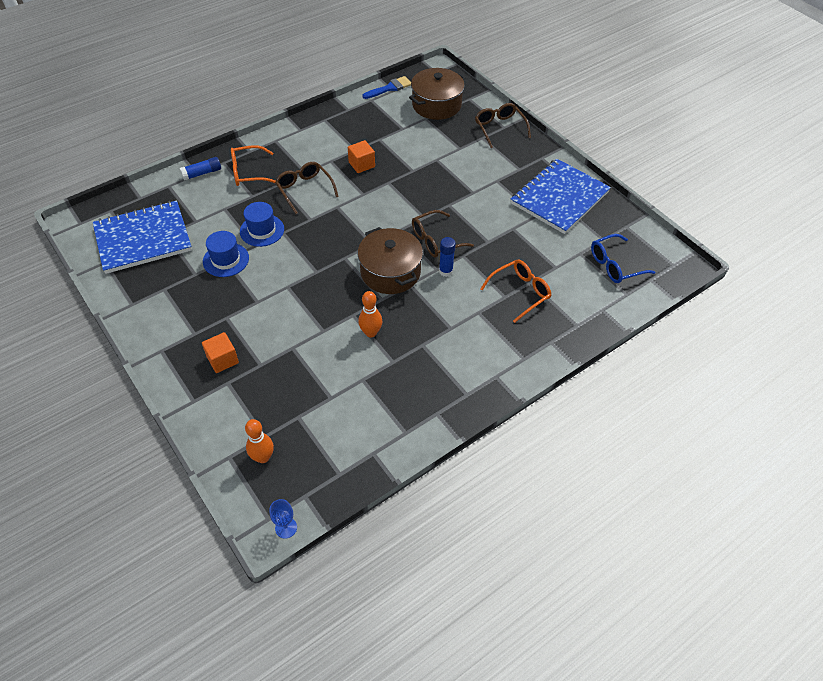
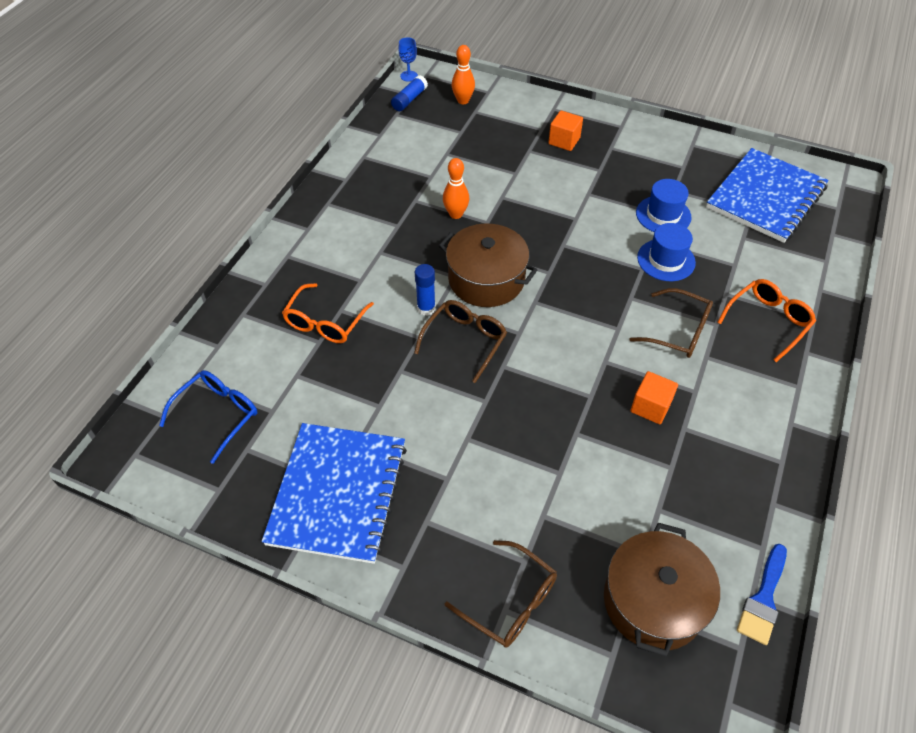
camera: 150 degrees right, 0 degrees up
blue glue stick [180,157,221,181] -> blue glue stick moved to [391,75,428,111]

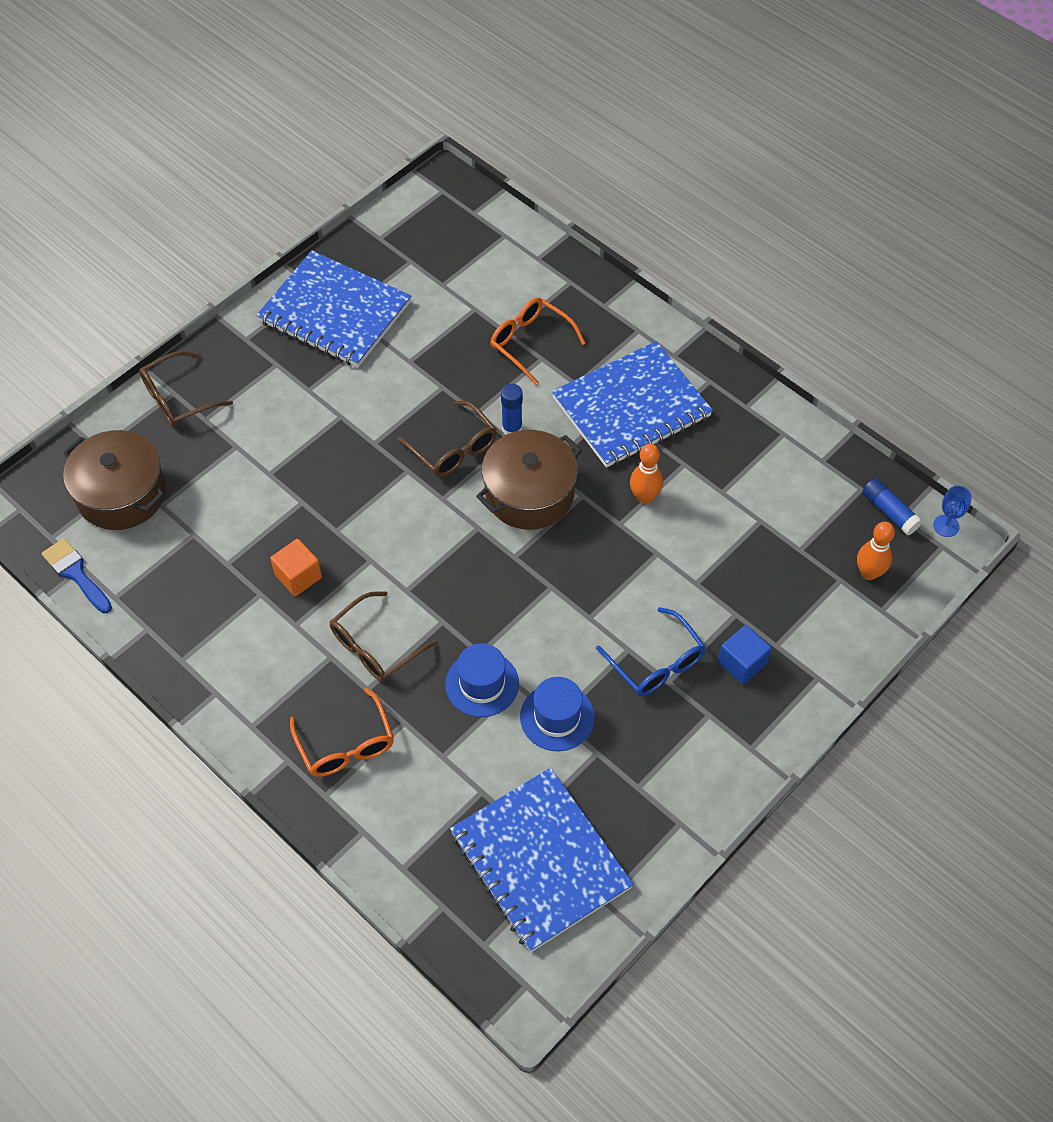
camera: 110 degrees right, 5 degrees up
blue glasses [159,370,257,464] -> blue glasses moved to [596,607,706,696]
orange cube [548,110,583,151] -> blue cube [718,625,772,684]
none -> blue notebook [552,341,713,468]

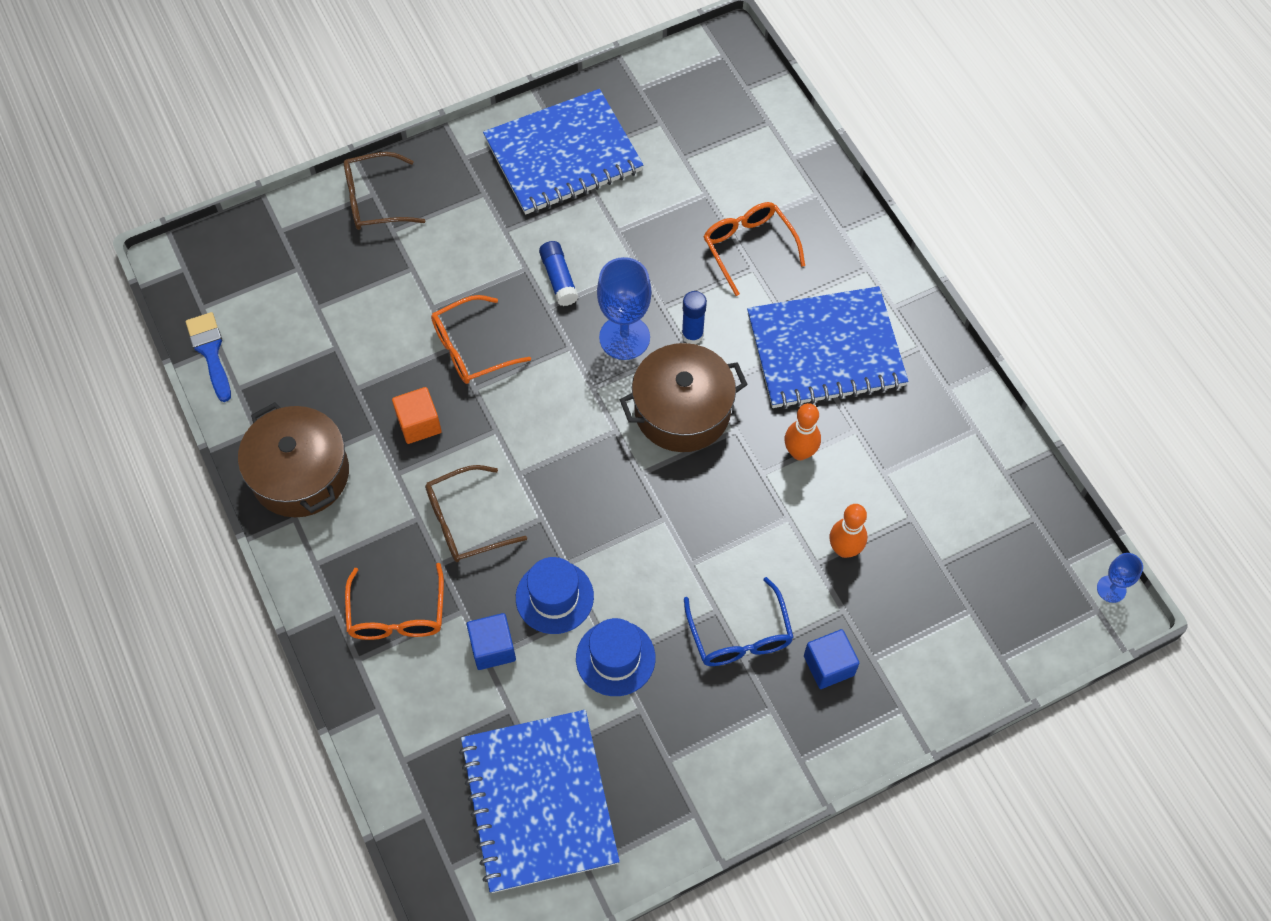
camera: 20 degrees right, 5 degrees up
brown pot [63,430,166,530] -> brown pot moved to [238,402,349,517]
blue notebook [256,251,412,367] -> blue notebook turned 75 degrees counterclockwise [483,89,643,215]
brown glasses [398,401,497,477] -> blue goblet [597,257,652,360]
orange bowling pin [857,522,895,580] -> orange bowling pin moved to [830,504,867,558]
blue glue stick [862,478,923,536] -> blue glue stick moved to [539,241,579,306]
none -> orange glasses [431,295,531,384]
none -> blue cube [467,613,516,670]

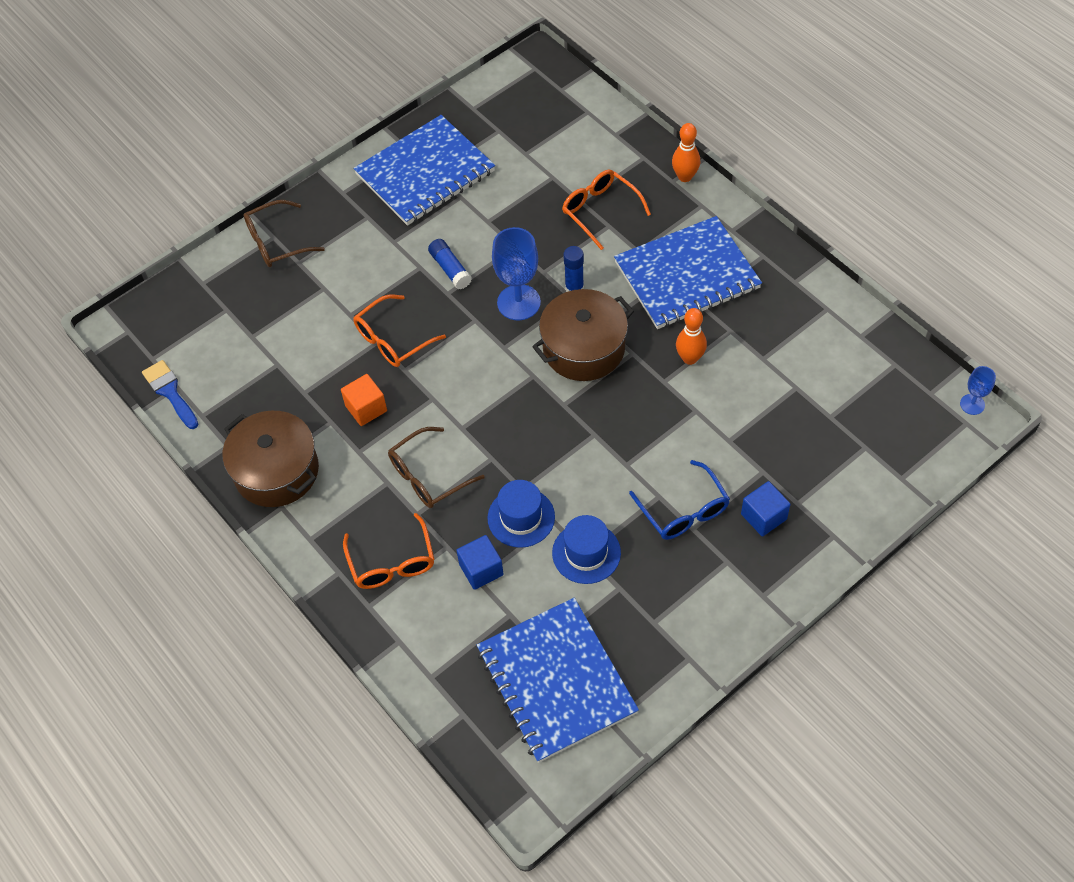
camera: 10 degrees left, 5 degrees down
orange bowling pin [830,504,867,558] -> orange bowling pin moved to [672,123,700,182]

